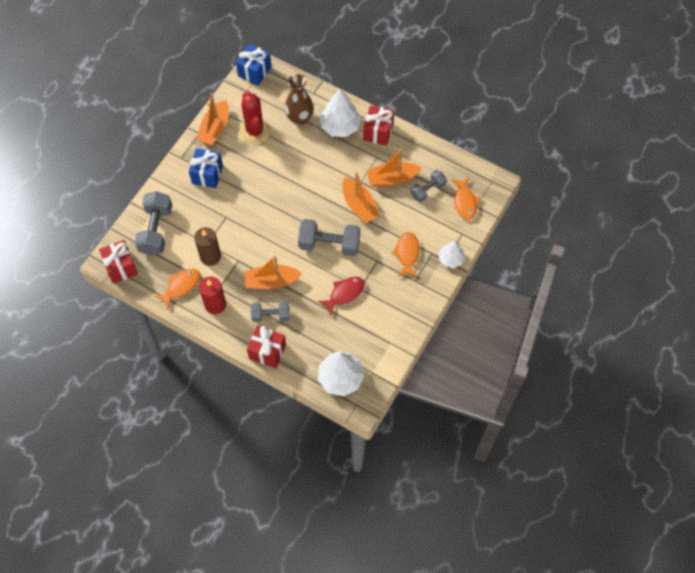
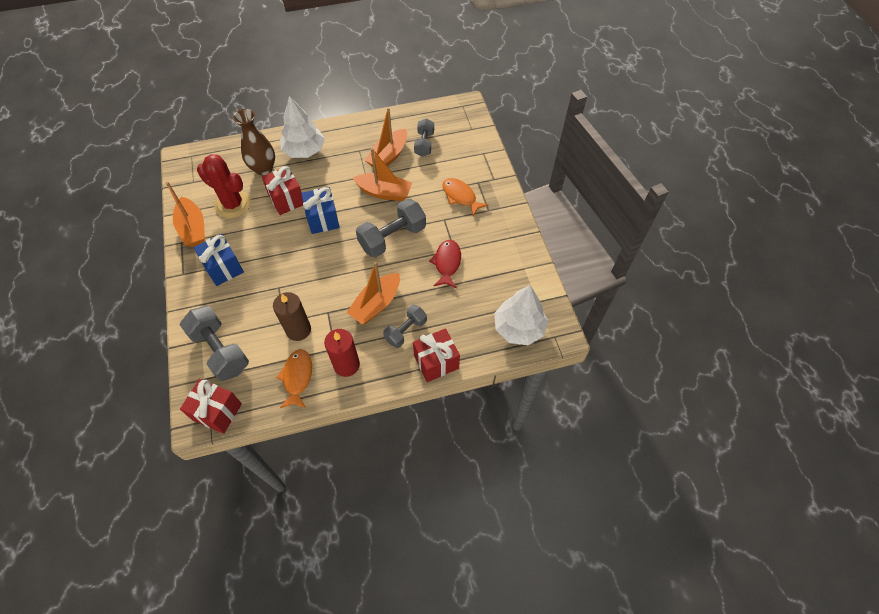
camera: 45 degrees left, 5 degrees down
blue gift [236,44,272,86] -> blue gift moved to [301,187,340,234]
red gift [363,105,394,146] -> red gift moved to [262,166,303,215]
white tree [439,241,465,268] -> none
orange fish [451,177,480,220] -> none

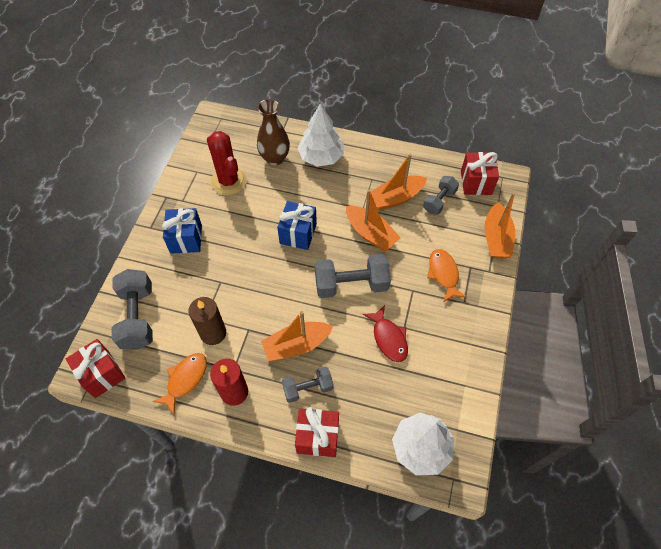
camera: 30 degrees right, 0 degrees up
orange boat [166,182,205,247] -> orange boat moved to [484,193,515,259]
red gift [262,166,303,215] -> red gift moved to [461,152,499,195]
red fish [429,240,461,288] -> red fish turned 120 degrees clockwise [363,305,408,362]

